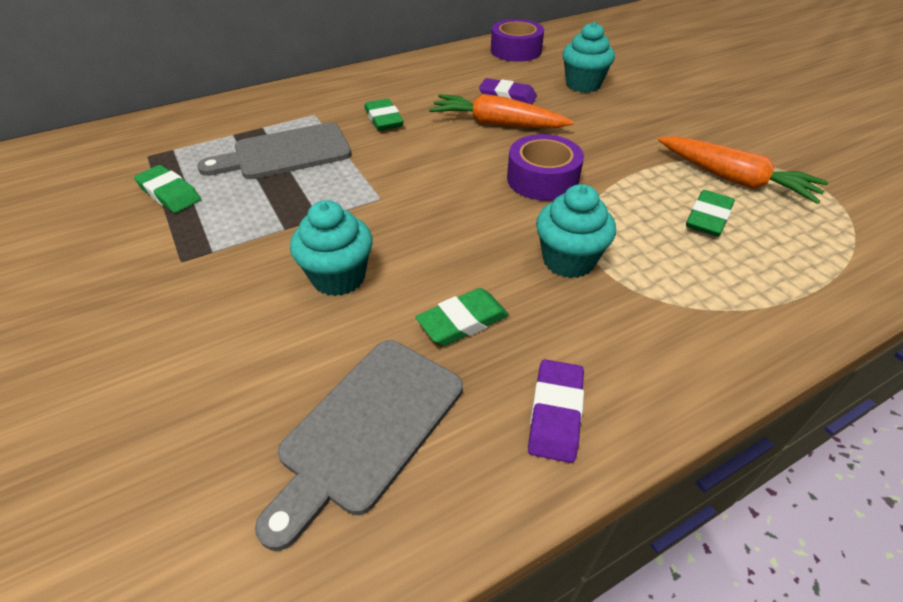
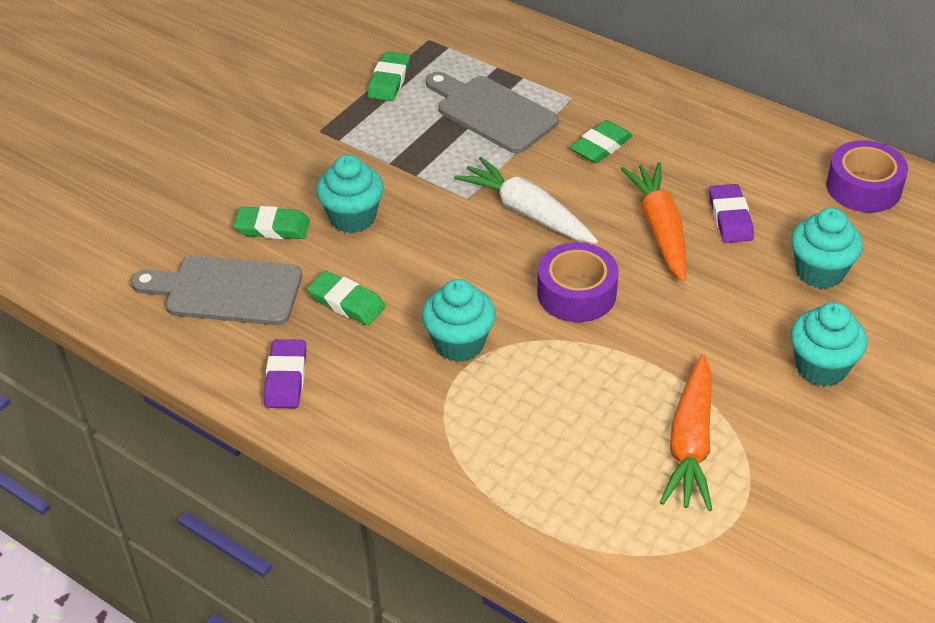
camera: 65 degrees right, 0 degrees up
purple eraser [528,359,584,463] -> purple eraser turned 75 degrees counterclockwise [264,339,306,408]
green eraser [686,190,735,237] -> green eraser moved to [234,206,310,239]
none -> white carrot [454,157,598,244]
none -> turquoise cupcake [790,302,867,387]

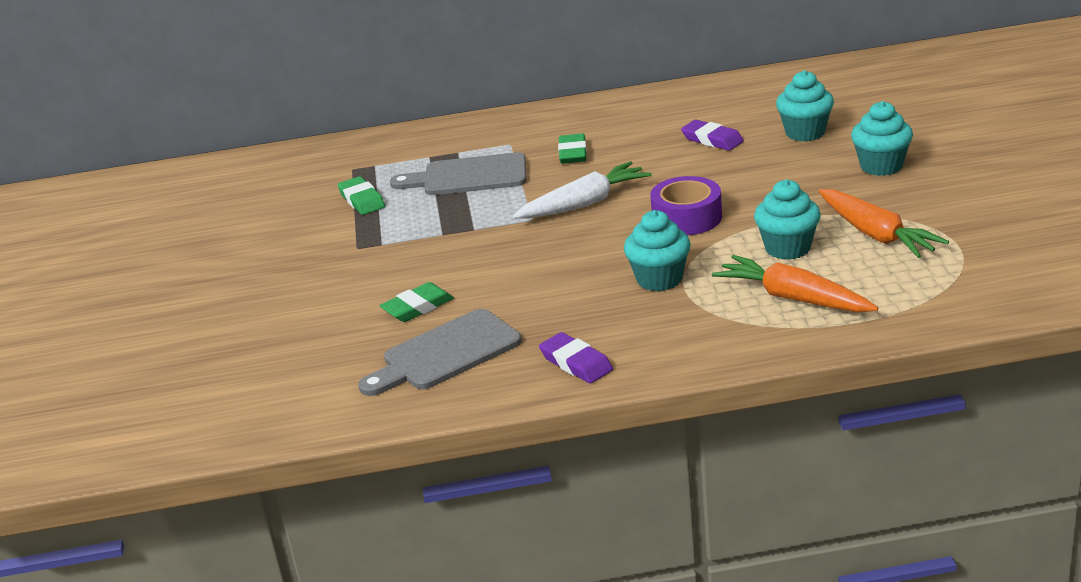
camera: 40 degrees left, 15 degrees down
green eraser [307,270,386,325] -> none
turquoise cupcake [316,155,384,233] -> turquoise cupcake moved to [754,179,821,260]
white carrot [454,157,598,244] -> white carrot turned 150 degrees clockwise [513,161,652,219]
orange carrot [621,162,686,282] -> orange carrot moved to [712,255,878,312]
purple tape [826,140,908,213] -> none

